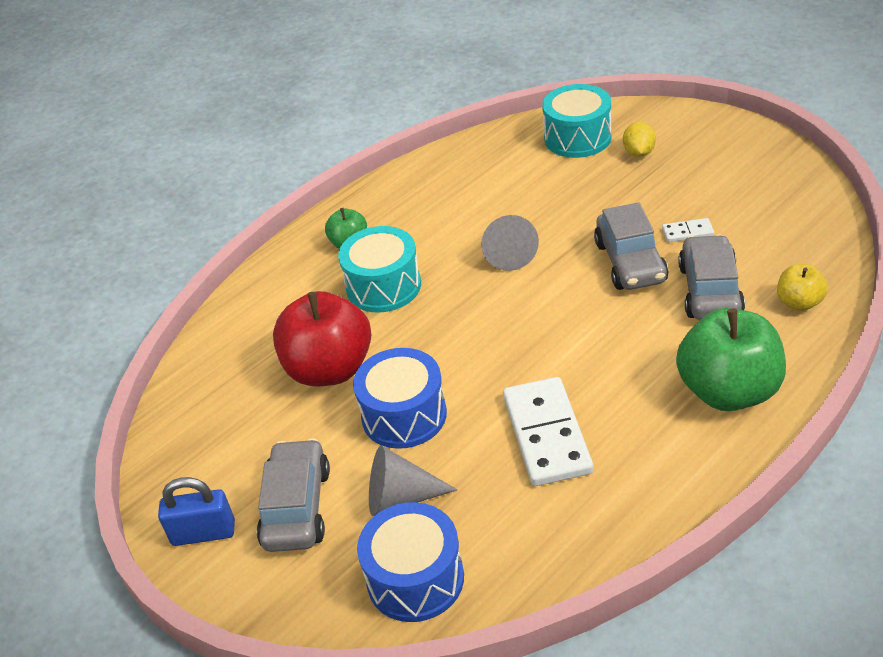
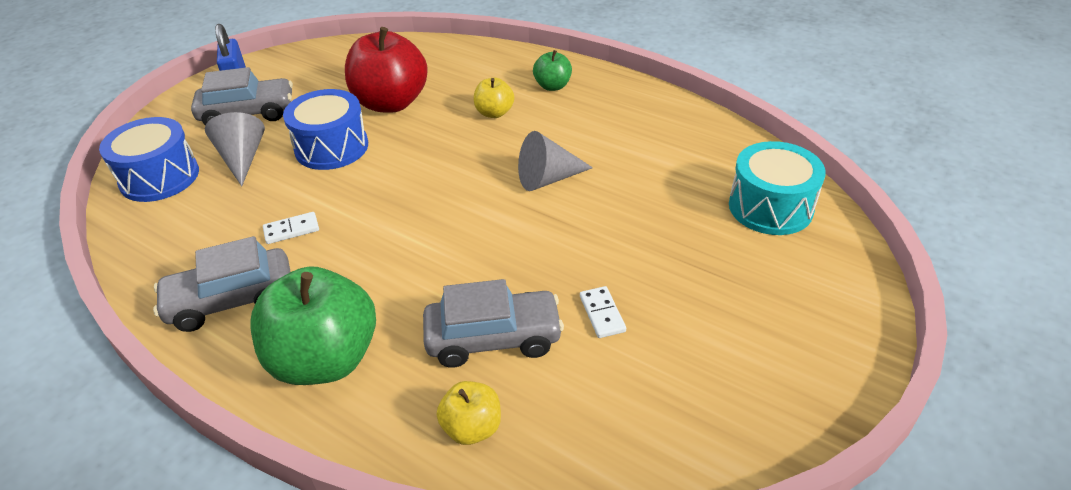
camera: 75 degrees right, 0 degrees up
turquoise drum [338,226,421,313] -> yellow apple [474,78,514,118]
white domino [503,377,593,486] -> white domino [263,212,319,244], size x0.45
grey car [594,202,668,290] -> grey car moved to [153,236,290,332]
yellow lemon [623,122,656,157] -> none

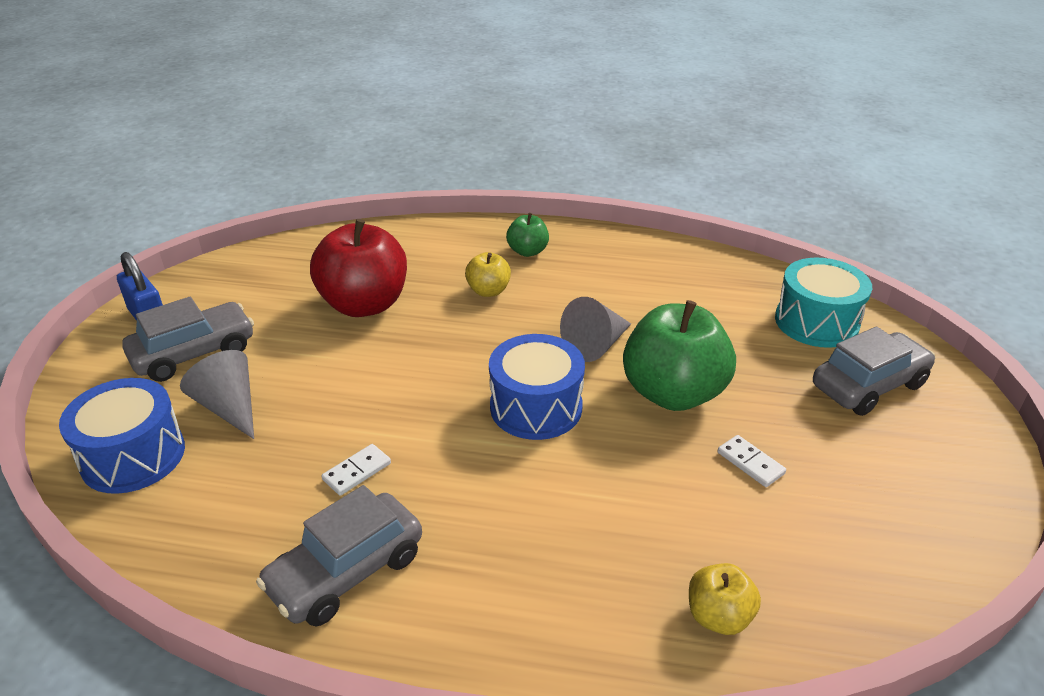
camera: 25 degrees left, 5 degrees down
green apple [250,266,376,385] -> green apple moved to [623,300,736,411]
blue drum [283,89,368,170] -> blue drum moved to [489,334,585,440]
grey car [423,279,564,368] -> grey car moved to [813,326,935,416]

